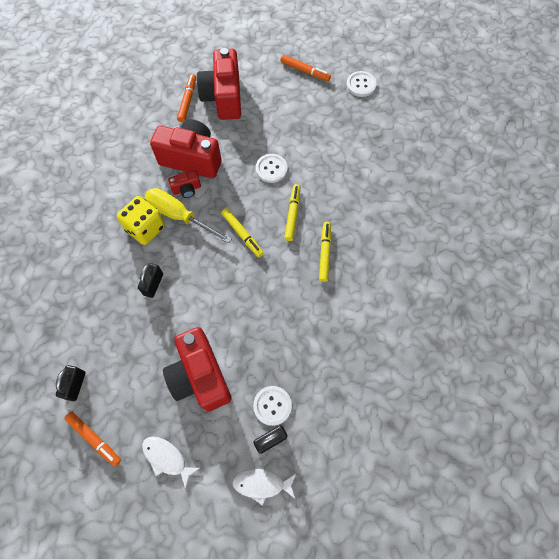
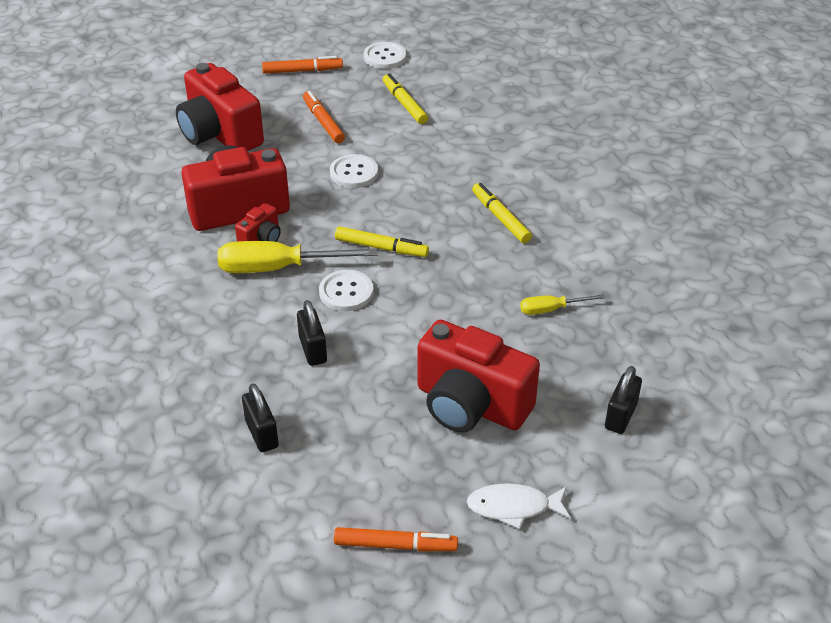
camera: 35 degrees left, 25 degrees down
black padlock [56,365,86,401] -> black padlock moved to [242,383,279,452]
yellow dice [117,196,165,245] -> none
orange marker [177,74,196,122] -> orange marker moved to [303,91,345,143]
white fish [232,469,296,506] -> none
white button [253,386,292,426] -> white button moved to [319,270,373,311]
yellow marker [285,184,300,241] -> yellow marker moved to [383,73,428,124]
none -> yellow screwdriver [520,294,605,315]

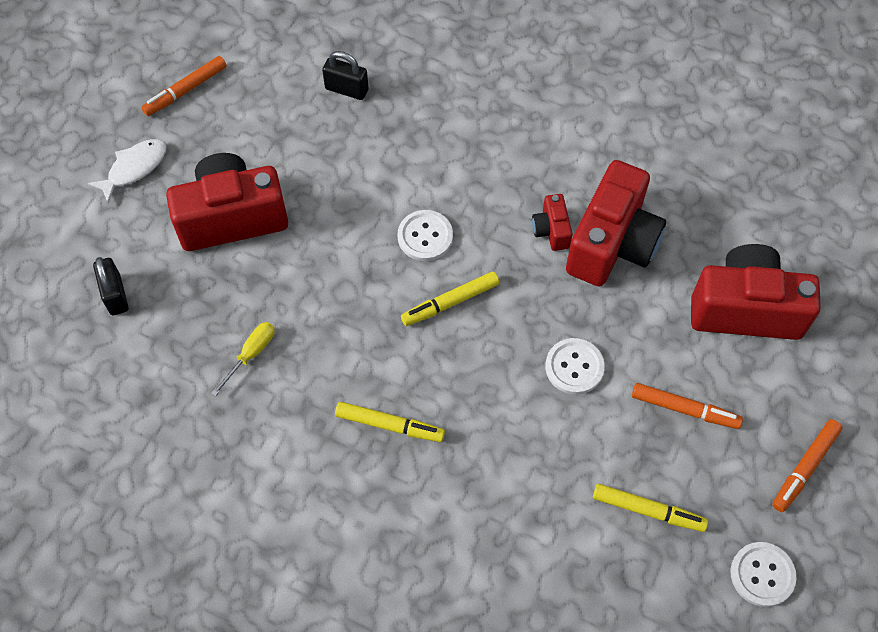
camera: 135 degrees right, 20 degrees up
yellow screwdriver [218,241,377,273] -> none
black padlock [297,300,327,366] -> none

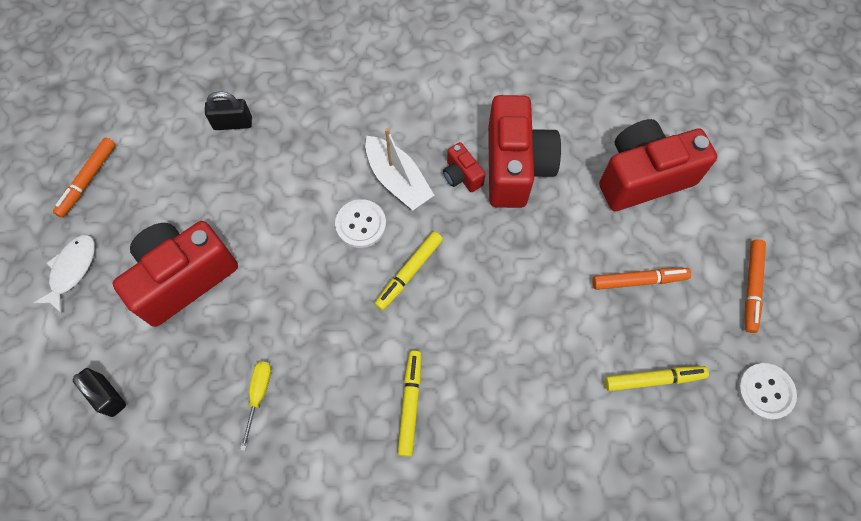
camera: 25 degrees left, 5 degrees up
yellow marker [335,402,445,442] -> yellow marker turned 75 degrees counterclockwise [398,351,421,457]
white button [545,338,605,395] -> none
none -> white boat [365,128,434,210]

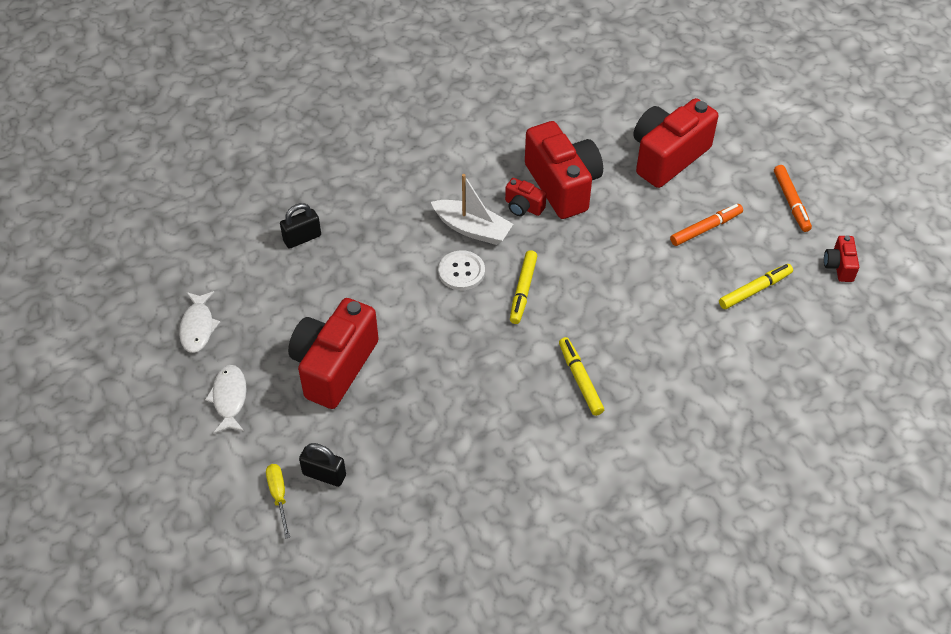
camera: 25 degrees left, 15 degrees down
orange marker [53,137,116,218] -> white fish [179,291,220,353]
yellow screwdriver [240,361,272,451] -> yellow screwdriver moved to [266,464,290,539]
white button [738,363,797,420] -> red camera [824,235,859,282]

